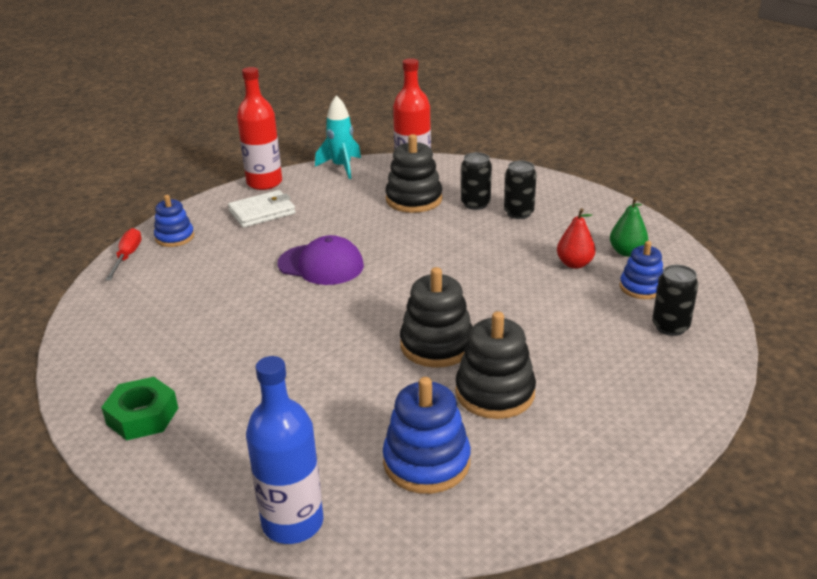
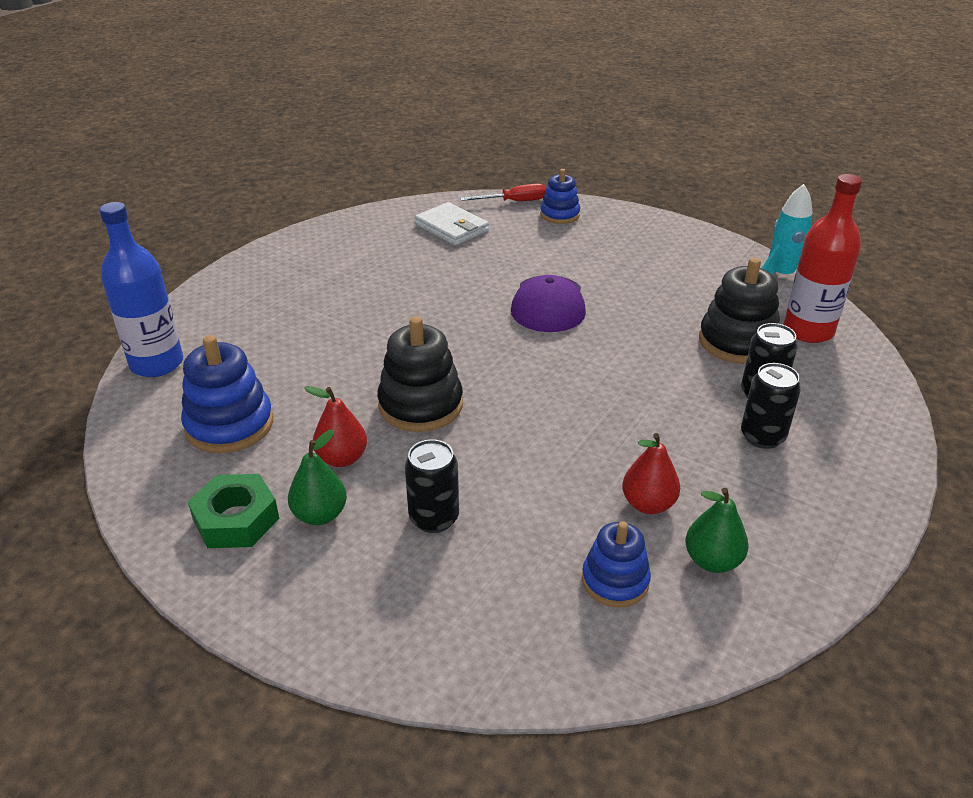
camera: 75 degrees right, 5 degrees up
green nut [101,377,178,441] -> green nut moved to [188,474,279,548]
white wallet [228,190,296,228] -> white wallet moved to [415,202,489,245]
red bottle [237,67,282,190] -> none
black stacking toy [455,311,536,419] -> red pear [304,386,367,467]
black can [652,265,698,336] -> black can moved to [405,439,459,533]
none -> green pear [288,429,347,525]

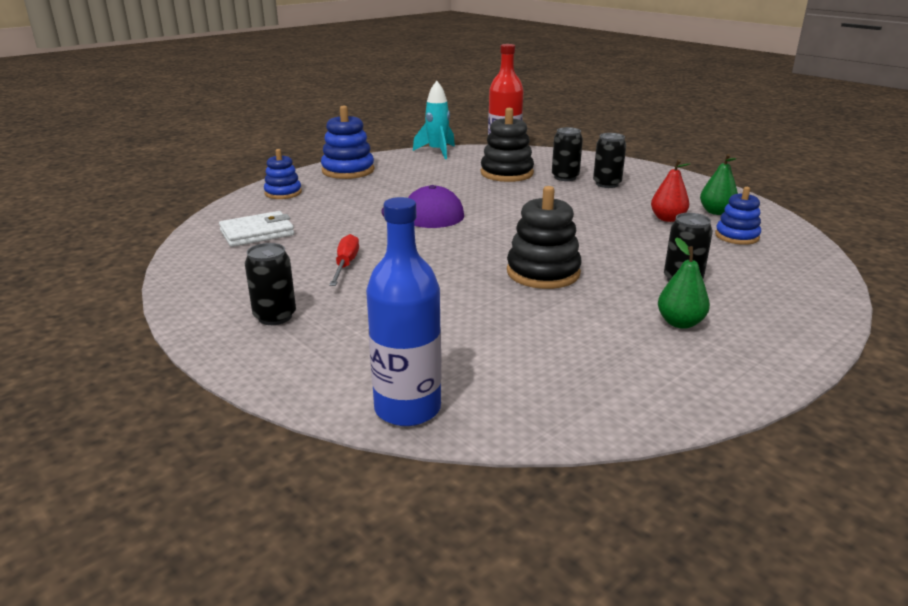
camera: 75 degrees left, 10 degrees down
blue stacking toy [181,335,273,453] -> blue stacking toy moved to [321,105,374,179]
green nut [188,474,279,548] -> none
red pear [304,386,367,467] -> none
red screwdriver [460,184,546,201] -> red screwdriver moved to [329,234,359,286]
none -> black can [245,243,296,325]

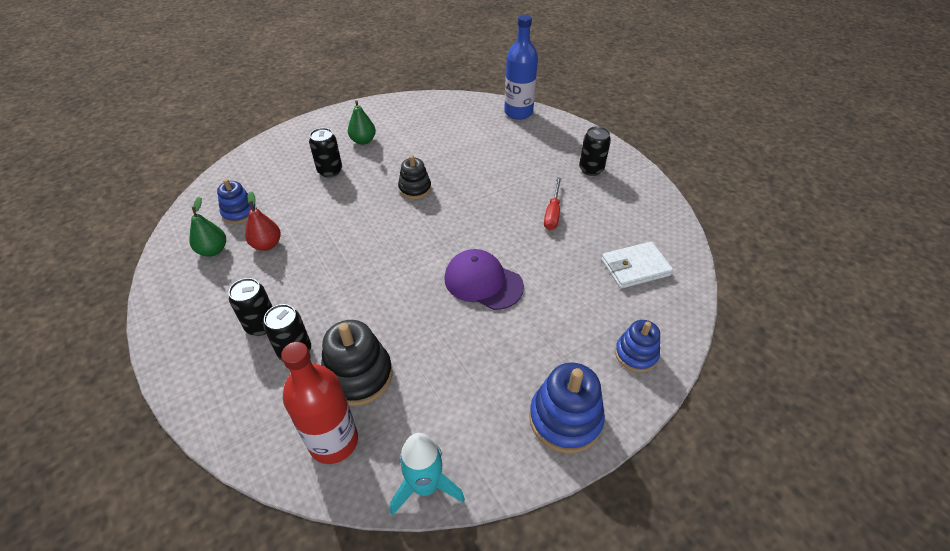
camera: 170 degrees left, 20 degrees up
black stacking toy [507,186,582,289] -> black stacking toy [398,155,431,199], size x0.64

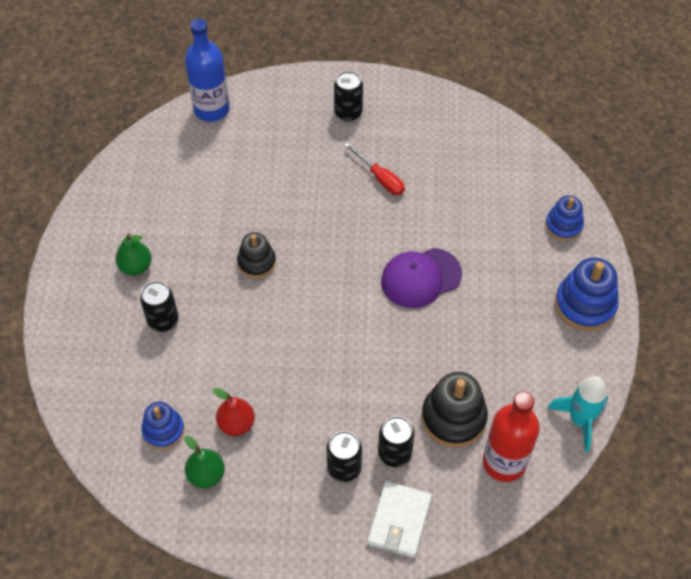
camera: 55 degrees left, 10 degrees up
white wallet [601,242,673,289] -> white wallet moved to [367,481,432,558]

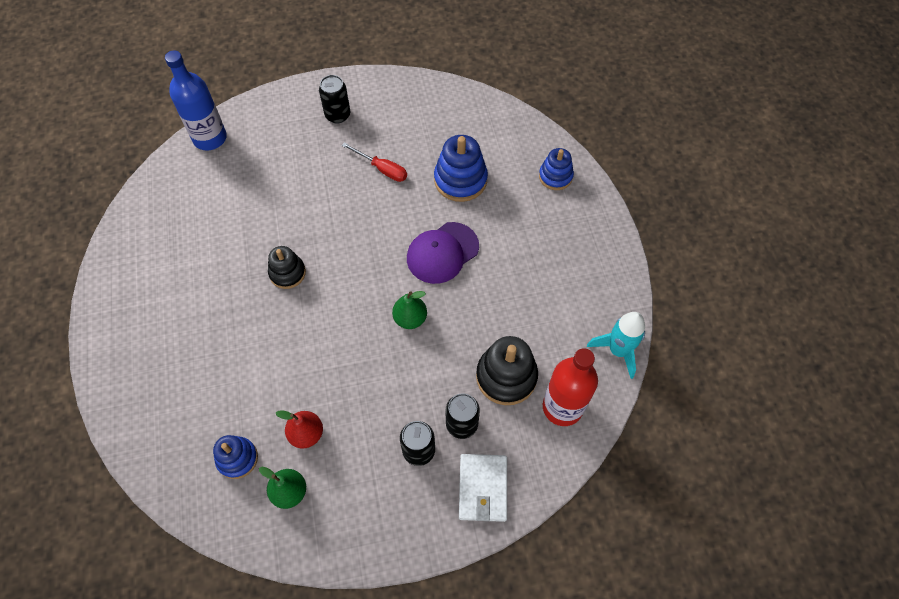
camera: 15 degrees left, 5 degrees up
green pear [116,233,152,275] -> green pear moved to [392,291,427,329]
black can [140,281,179,332] -> none
blue stacking toy [555,258,619,331] -> blue stacking toy moved to [434,135,488,202]

